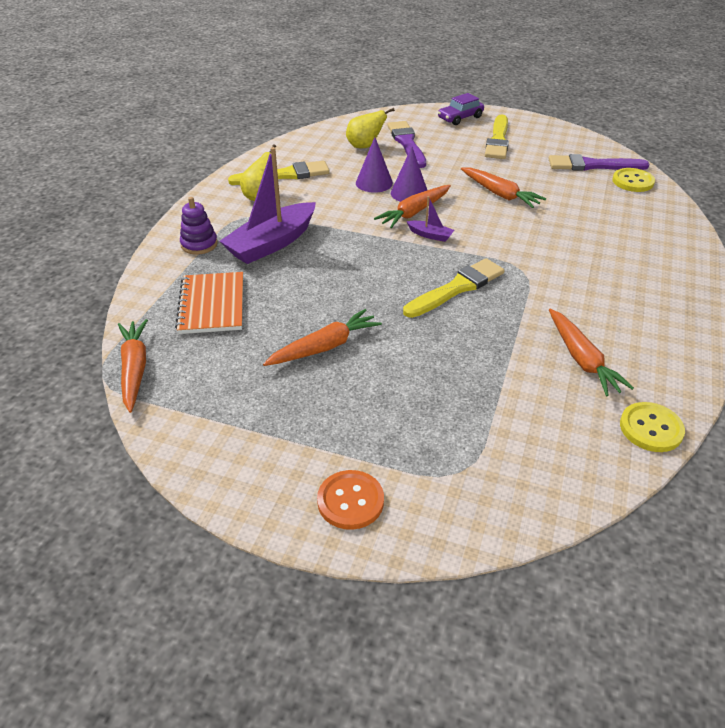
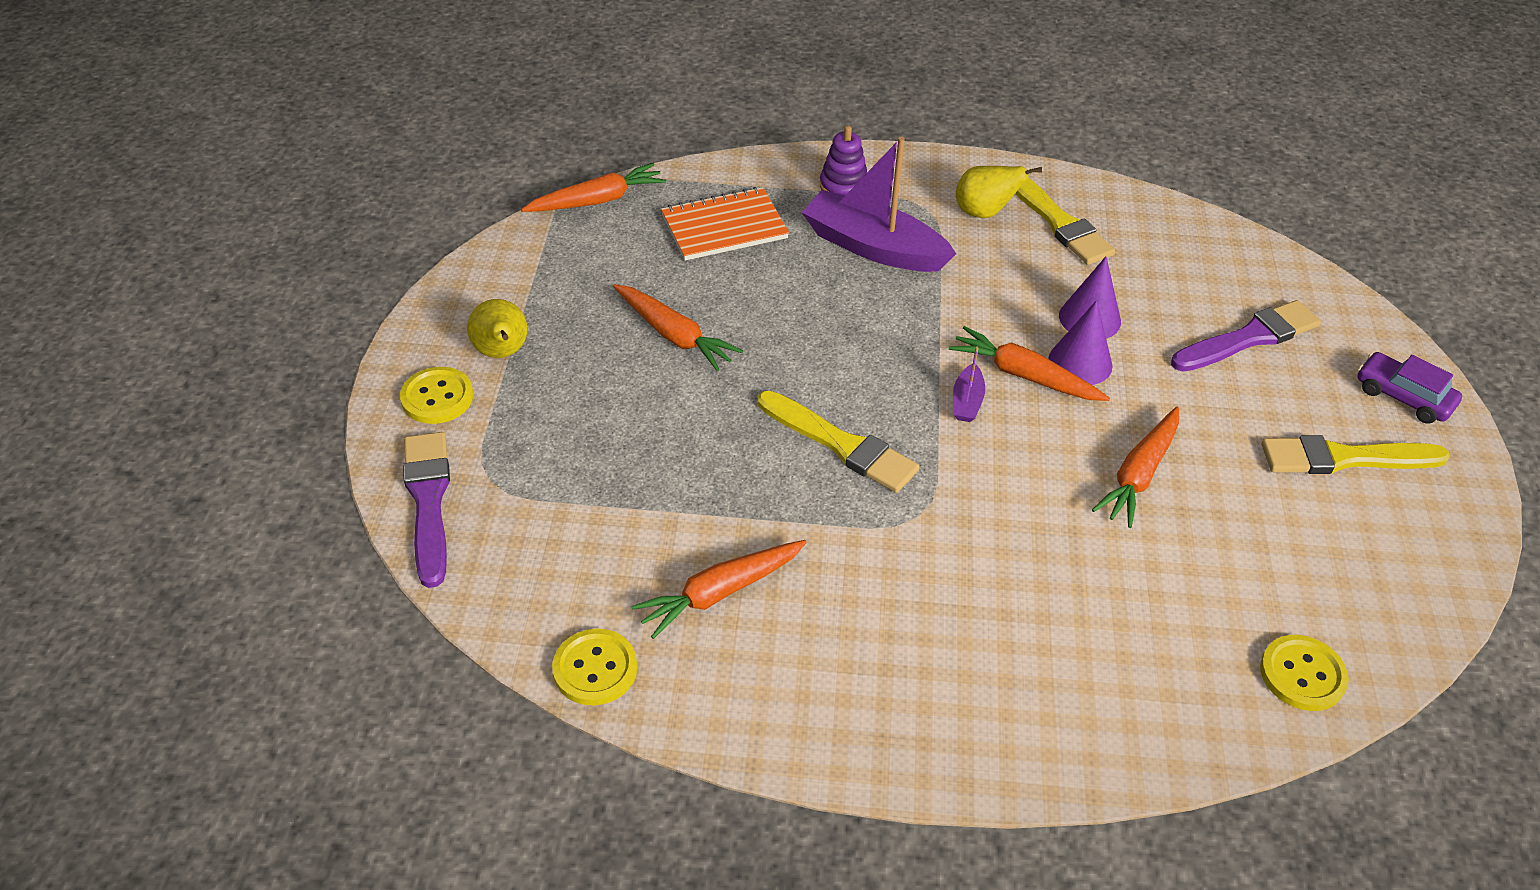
camera: 75 degrees right, 5 degrees up
orange button [317,470,384,530] -> yellow button [400,367,473,424]
yellow pear [346,108,395,148] -> yellow pear moved to [467,299,528,358]
purple brush [548,154,650,171] -> purple brush moved to [403,432,450,588]

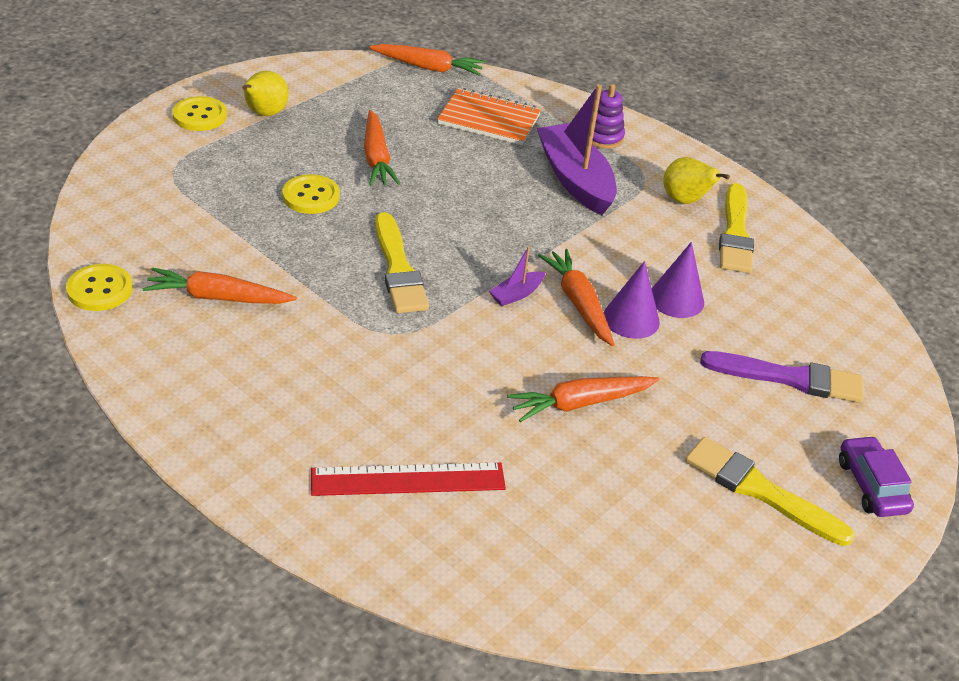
camera: 35 degrees right, 5 degrees down
purple brush [403,432,450,588] -> none
yellow button [1260,635,1349,711] -> yellow button moved to [282,174,340,214]
none -> red ruler [311,462,506,496]

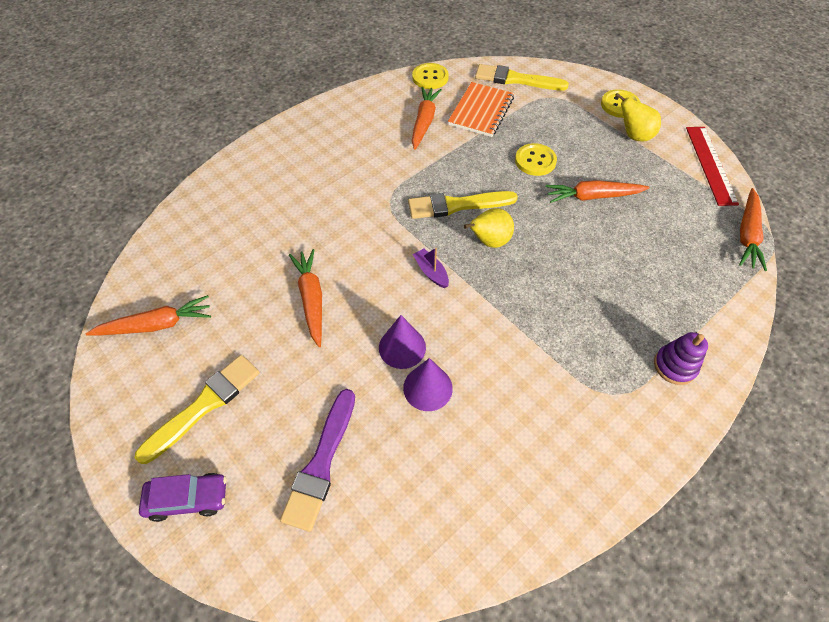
camera: 100 degrees right, 15 degrees up
red ruler [311,462,506,496] -> red ruler moved to [686,127,739,206]
orange notebook [437,88,541,145] -> orange notebook moved to [448,82,514,137]
purple boat [537,84,617,215] -> none
orange carrot [538,249,615,346] -> orange carrot moved to [85,295,211,336]
yellow pear [663,157,730,204] -> yellow pear moved to [464,208,514,248]
yellow brush [719,183,754,273] -> yellow brush moved to [475,64,569,90]

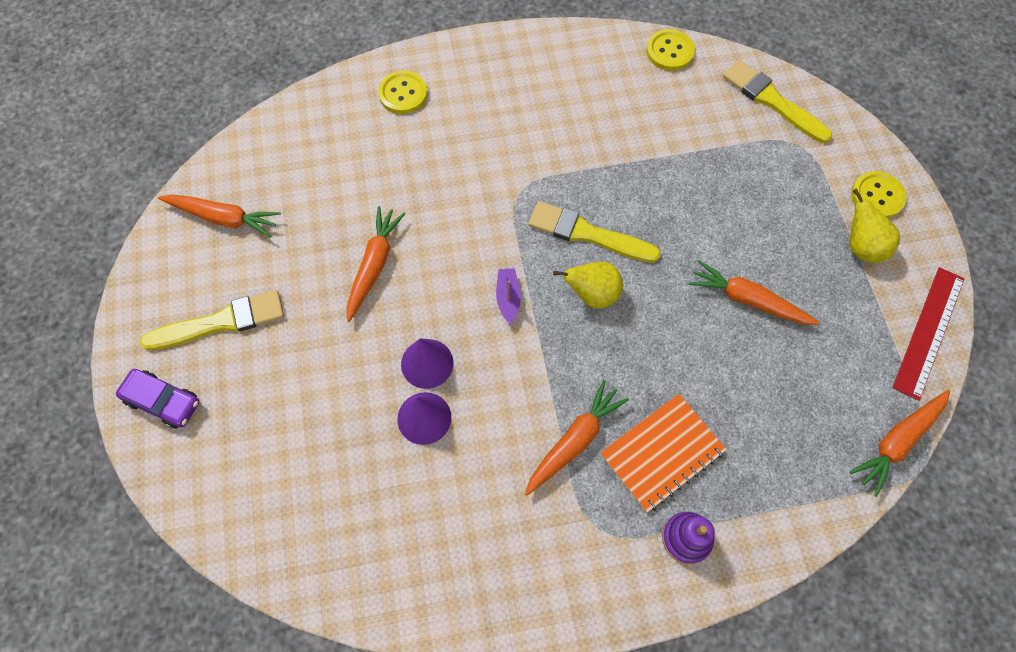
camera: 30 degrees right, 10 degrees up
purple brush [280,389,355,532] -> none
orange carrot [412,87,442,150] -> orange carrot moved to [525,380,629,496]
orange notebook [448,82,514,137] -> orange notebook moved to [600,394,727,512]
yellow button [515,143,557,176] -> yellow button moved to [378,71,428,114]

